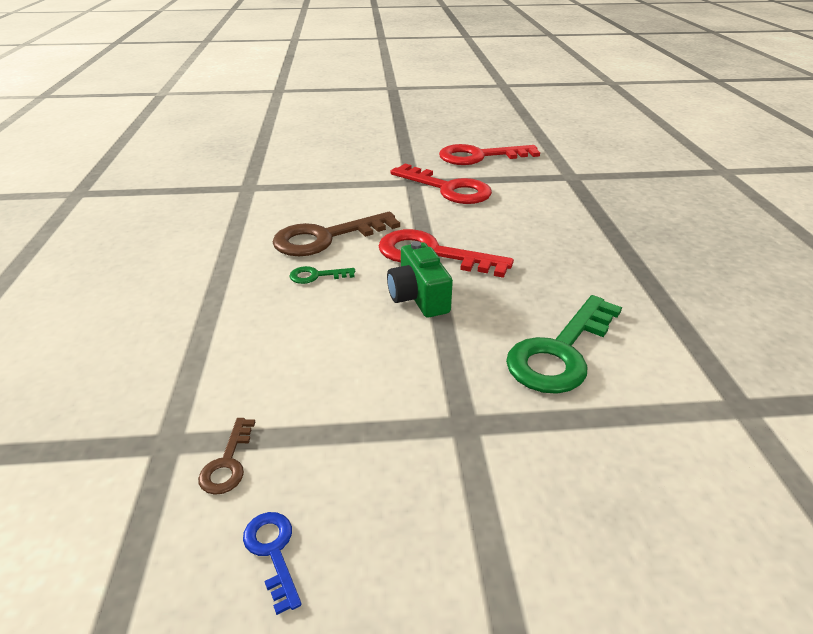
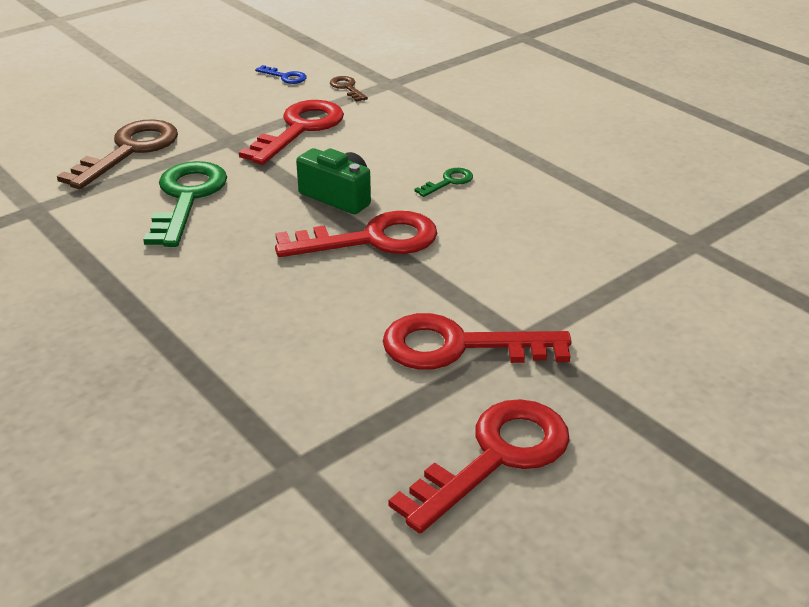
camera: 145 degrees right, 0 degrees up
brown key [273,212,400,256] -> brown key moved to [57,119,178,189]
none -> red key [239,100,344,165]

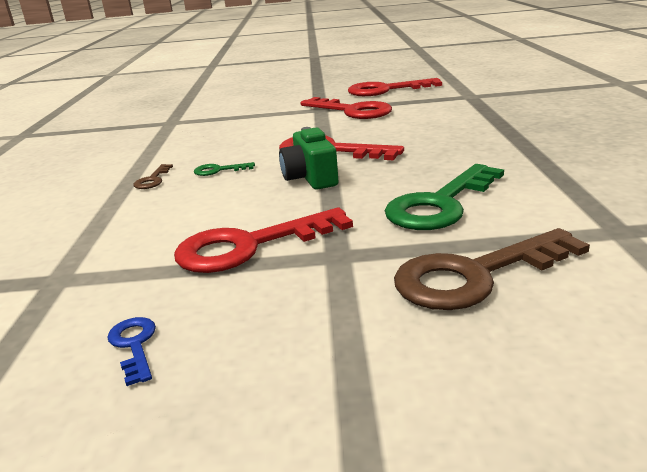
camera: 140 degrees left, 10 degrees down
brown key [330,76,368,102] -> brown key moved to [133,164,173,189]

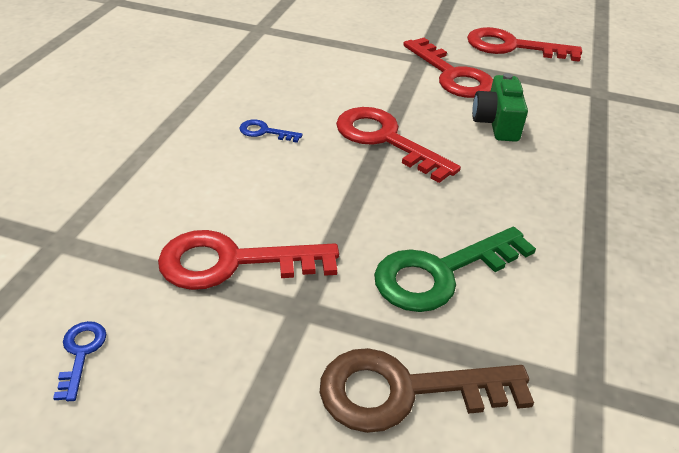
camera: 15 degrees right, 15 degrees up
brown key [133,164,173,189] -> none
green key [194,162,255,176] -> blue key [239,119,303,143]
green camera [279,127,339,190] -> green camera moved to [472,73,528,142]

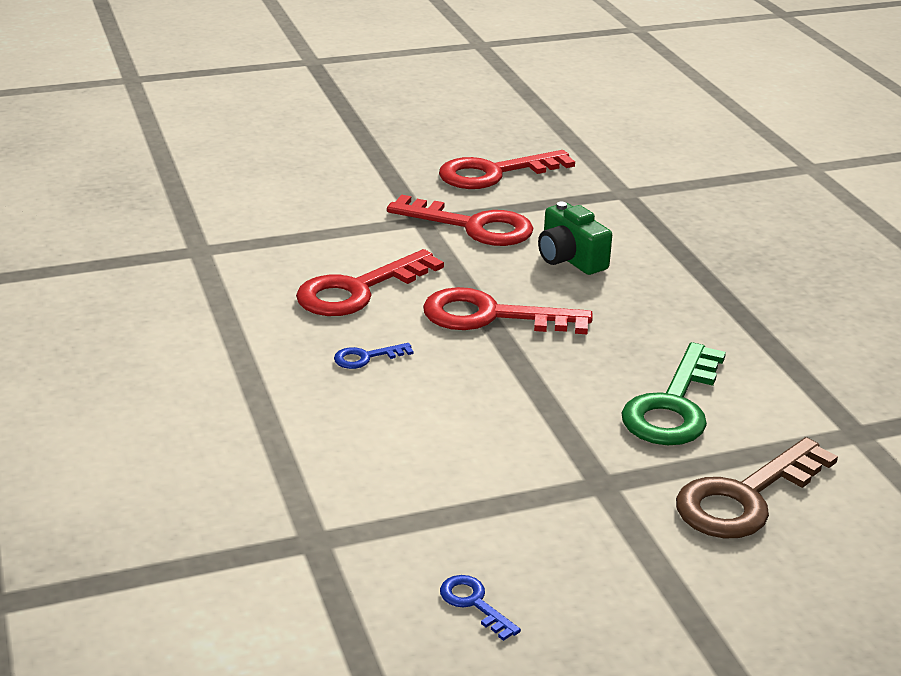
camera: 35 degrees left, 10 degrees down
red key [158,230,339,290] -> red key moved to [296,249,444,316]

